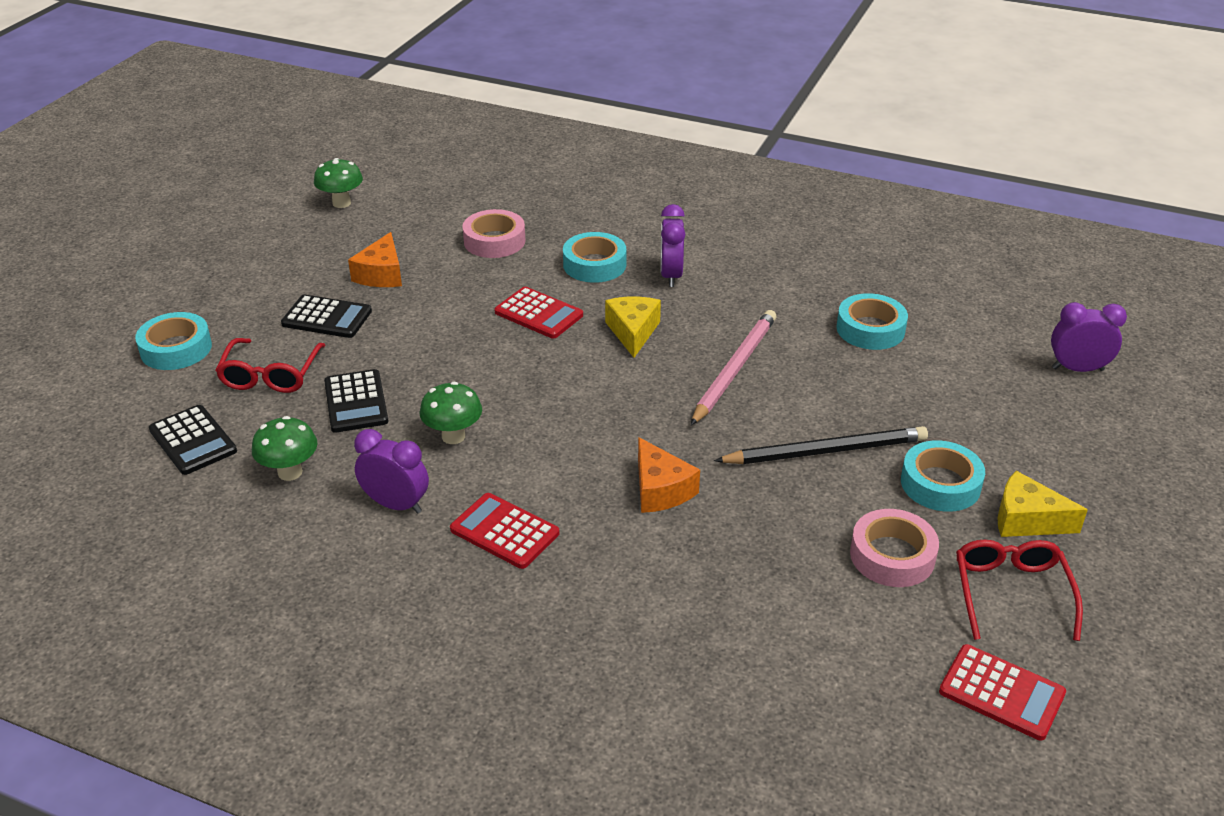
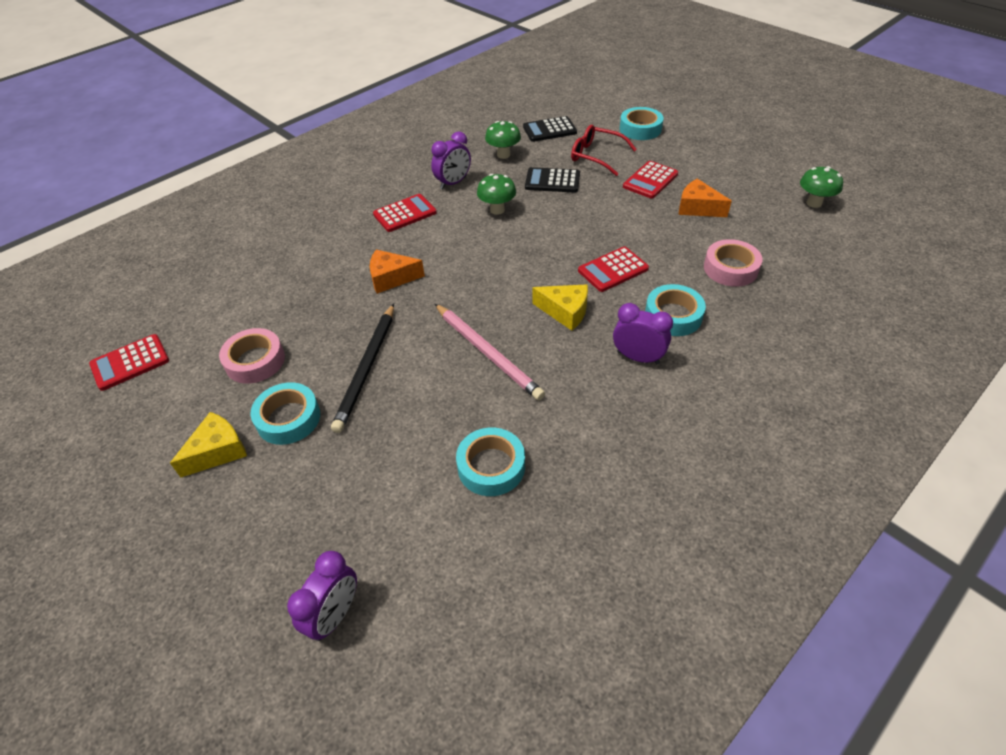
camera: 115 degrees right, 10 degrees up
black calculator [281,294,372,338] -> red calculator [623,161,678,199]
red glasses [956,540,1083,641] -> none

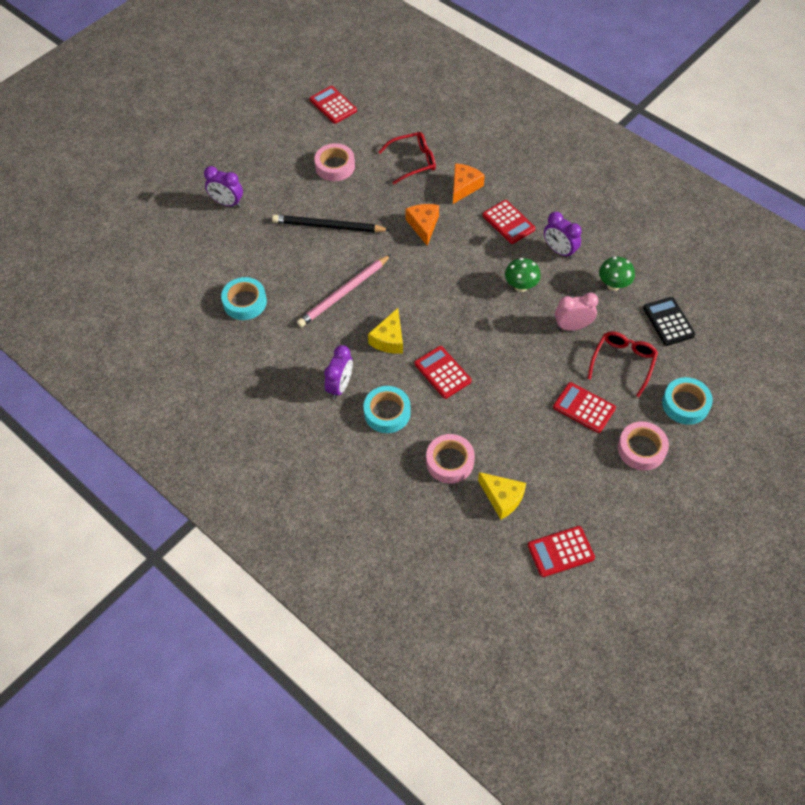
camera: 85 degrees right, 10 degrees up
yellow cheese [170,412,247,477] -> yellow cheese moved to [478,472,526,519]
turquoise tape [250,382,320,445] -> none
purple clock [287,551,357,641] -> purple clock moved to [204,166,243,207]
black calculator [525,167,580,193] -> pink clock [555,293,598,331]
orange cheese [679,179,732,217] -> orange cheese moved to [453,163,485,204]
green mushroom [800,166,843,208] -> red calculator [528,526,595,577]
none -> red glasses [378,132,436,185]
none -> pink tape [618,422,669,471]

